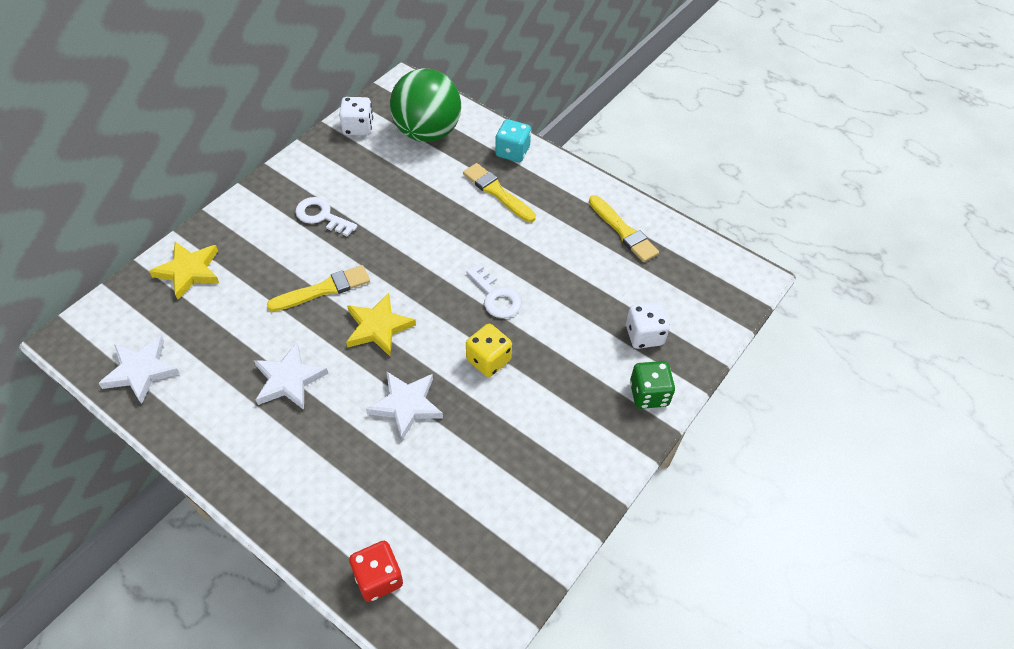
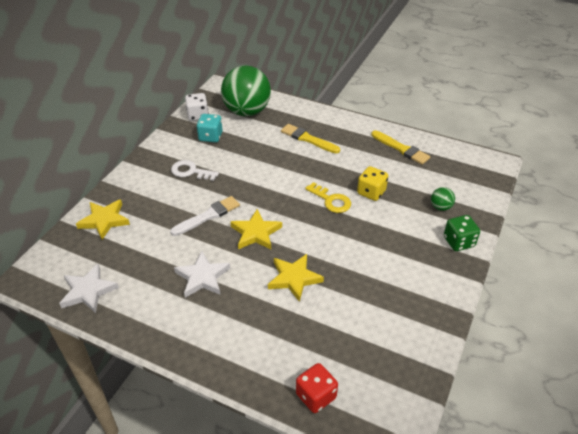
camera: 10 degrees left, 10 degrees down
yellow brush [267,265,370,312] -> white brush [170,196,240,236]
white star [366,372,443,440] -> yellow star [268,254,324,302]
white key [466,264,521,318] -> yellow key [305,182,351,213]
yellow dice [466,324,512,377] -> yellow dice moved to [357,166,388,201]
turquoise dice [495,119,531,162] -> turquoise dice moved to [197,114,223,143]
white dice [626,302,670,349] -> green ball [431,187,455,211]

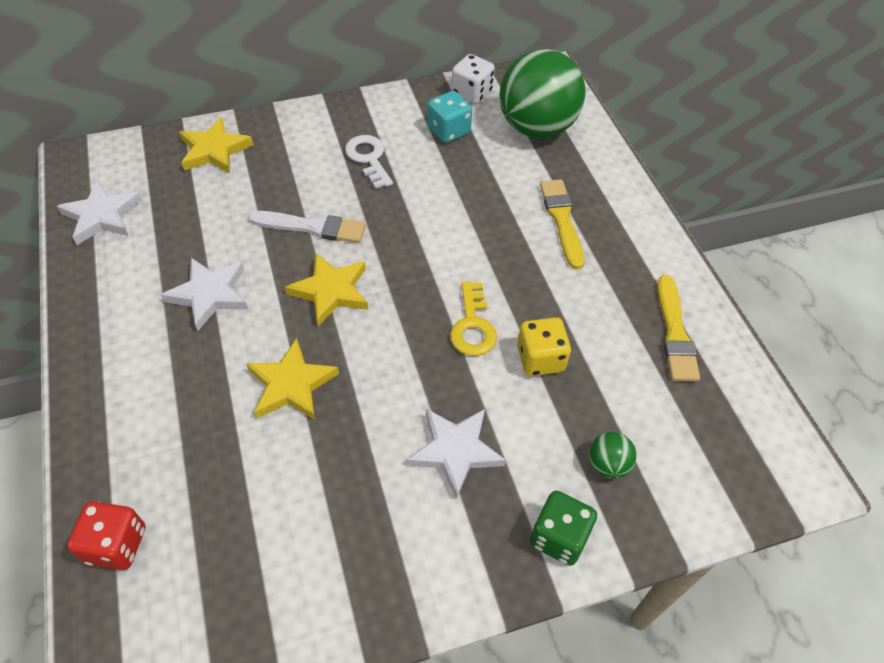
camera: 45 degrees right, 10 degrees up
none -> white star [407,408,506,499]

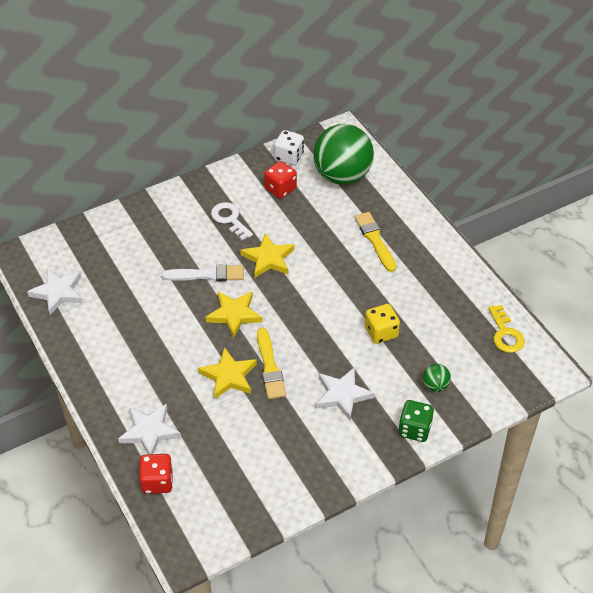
camera: 10 degrees left, 5 degrees down
white star [161,258,248,331] -> white star moved to [118,404,181,454]
yellow star [179,117,253,174] -> yellow star moved to [240,233,295,278]
turquoise dice [427,91,472,143] -> red dice [264,161,297,199]
yellow key [450,281,497,356] -> yellow key moved to [488,305,525,353]
yellow brush [657,275,700,381] -> yellow brush moved to [257,328,286,399]

